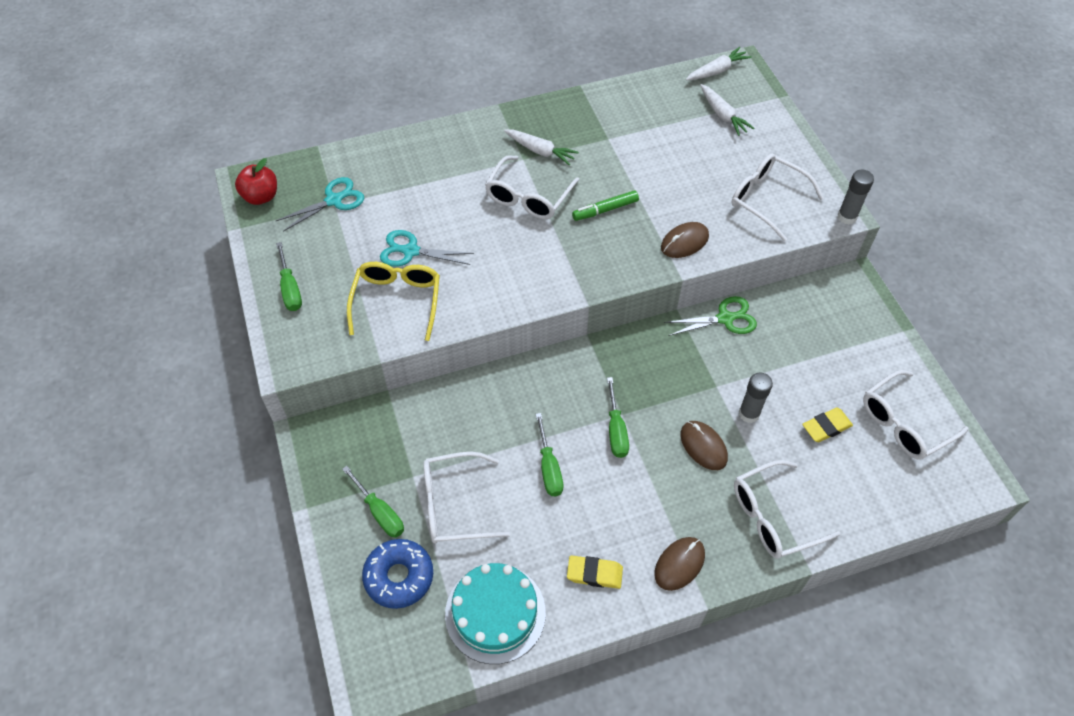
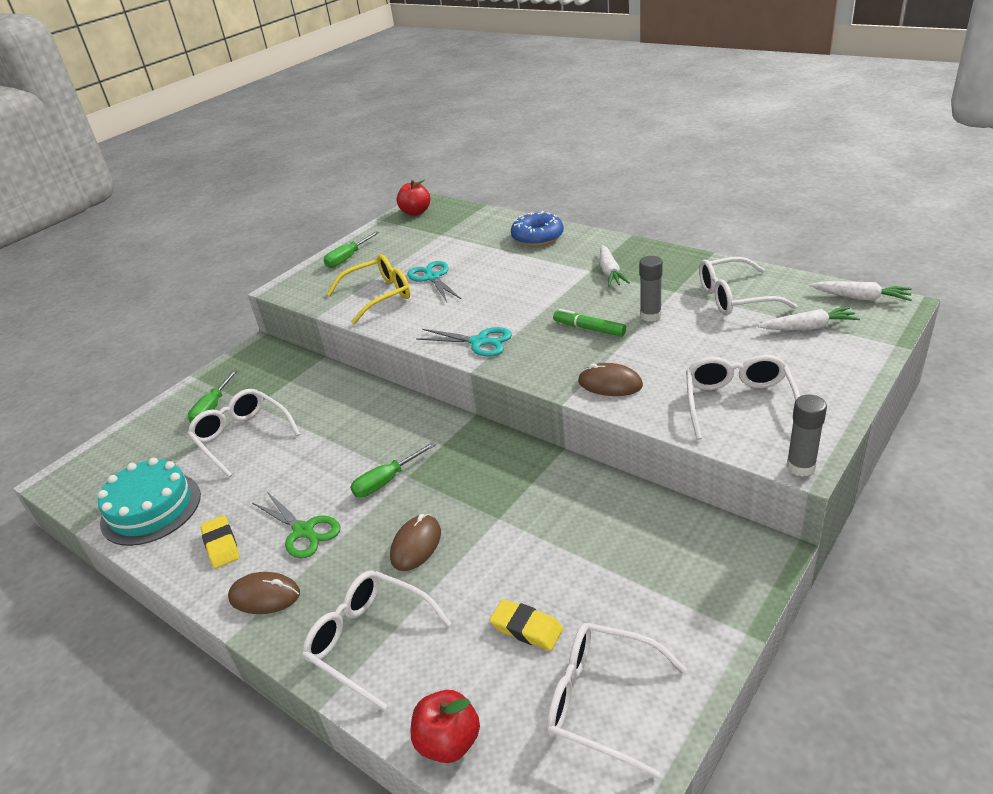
camera: 60 degrees right, 20 degrees down
turquoise scissors [276,177,364,232] -> turquoise scissors moved to [416,327,512,357]
blue donut [362,539,433,609] -> blue donut moved to [511,211,564,246]
white glasses [485,155,579,219] -> white glasses moved to [699,257,797,315]
green screwdriver [536,413,563,496] -> none
green scissors [664,296,757,336] -> green scissors moved to [252,492,340,558]
white carrot [700,84,754,136] -> white carrot turned 120 degrees counterclockwise [758,306,860,330]
grey glue stick [739,373,773,423] -> grey glue stick moved to [639,256,663,322]
none -> red apple [410,690,480,763]

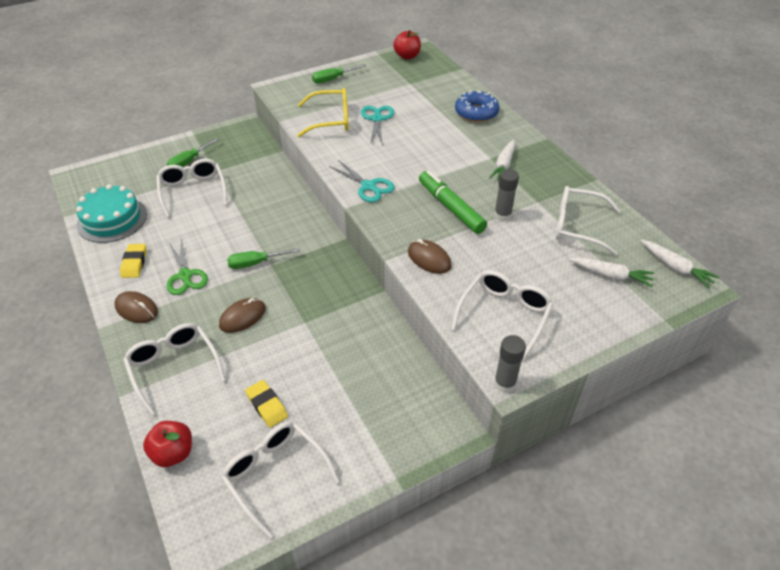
camera: 20 degrees right, 10 degrees up
green marker [553,309,626,337] -> green marker [419,170,487,234], size x1.55

